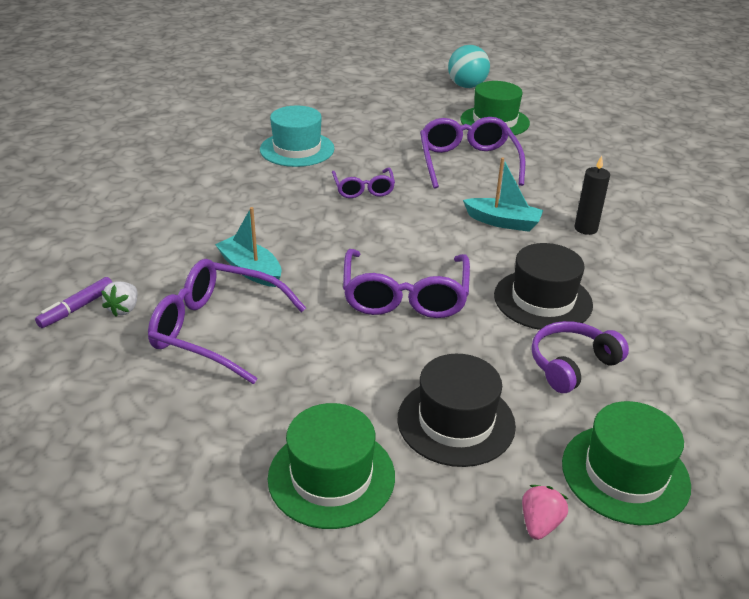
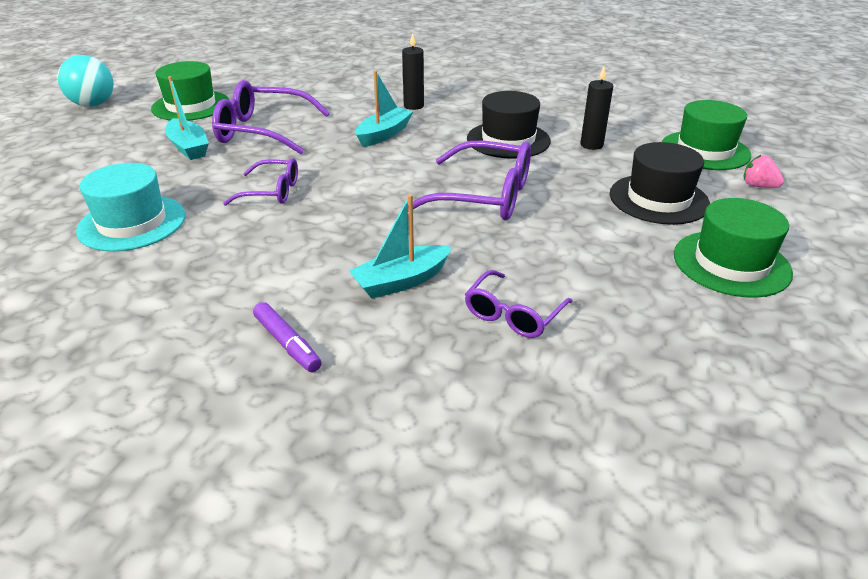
camera: 75 degrees left, 0 degrees up
purple marker [35,277,112,328] -> purple marker moved to [253,302,322,372]
white strawberry [101,282,138,317] -> none
purple glasses [148,259,306,384] -> purple glasses [465,270,573,338], size x0.58
purple headphones [532,321,629,393] -> black candle [580,67,613,150]
none -> turquoise boat [165,76,209,160]

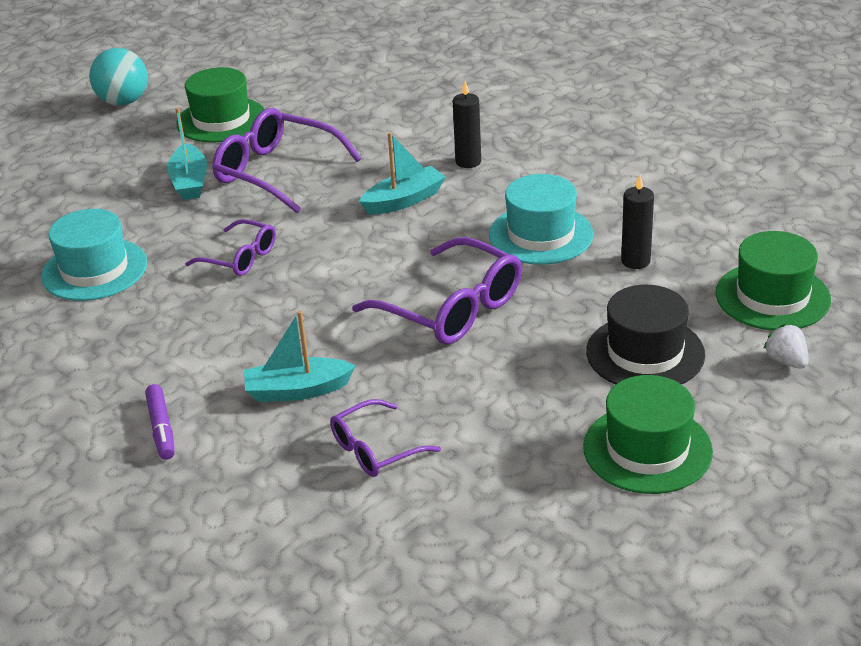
camera: 25 degrees right, 0 degrees up
black hat [467,91,551,159] -> turquoise hat [489,174,594,265]
pink strawberry [743,155,784,188] -> white strawberry [763,324,809,369]

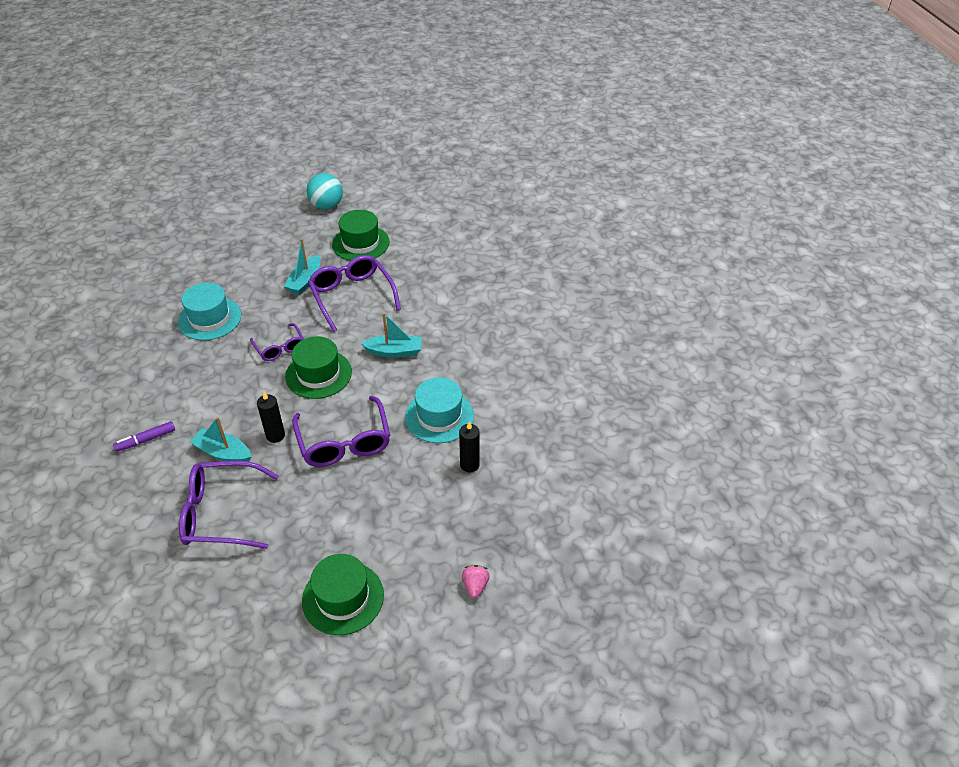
camera: 30 degrees right, 10 degrees up
purple marker [145,384,175,460] -> purple marker turned 45 degrees clockwise [113,421,175,452]
purple glasses [330,399,441,477] -> purple glasses [179,461,279,549], size x1.71
black candle [453,81,481,168] -> black candle moved to [257,392,285,443]
black hat [586,285,705,385] -> none
green hat [716,231,831,331] -> green hat moved to [285,336,352,399]
white strawberry [763,324,809,369] -> pink strawberry [462,565,490,598]

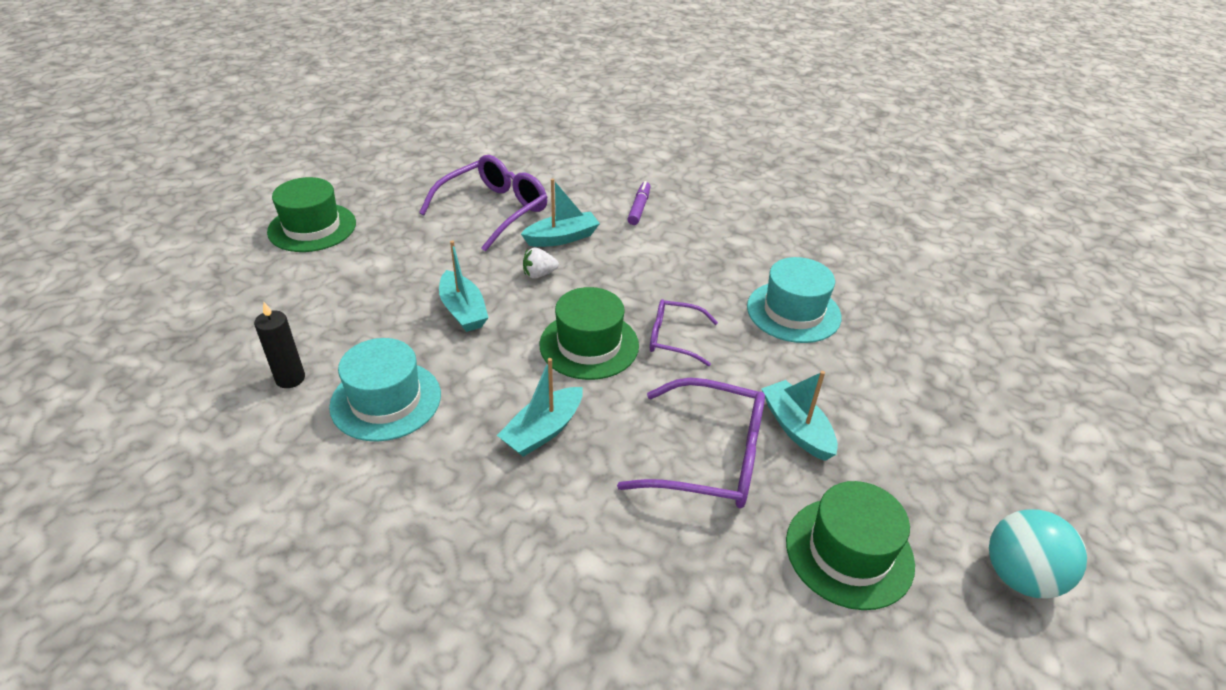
camera: 130 degrees right, 5 degrees down
black candle [257,392,285,443] -> white strawberry [523,247,559,279]
purple glasses [292,396,390,467] -> turquoise boat [439,240,489,332]
pink strawberry [462,565,490,598] -> none

